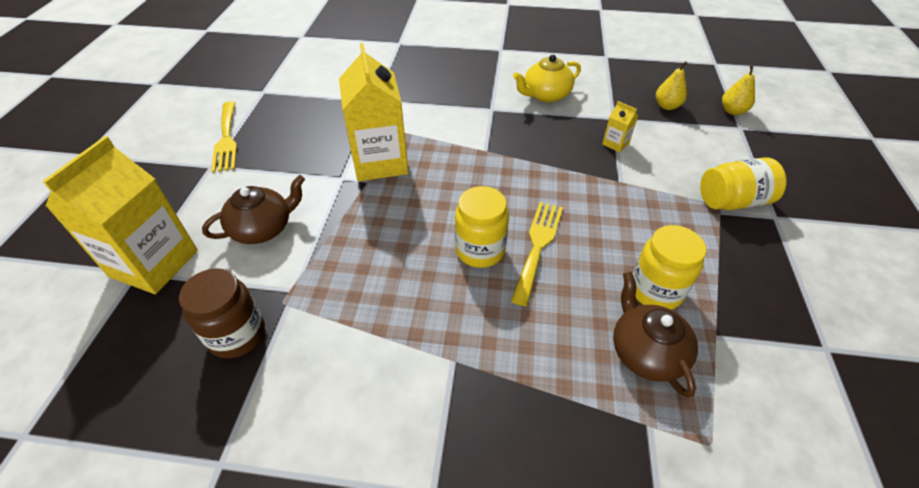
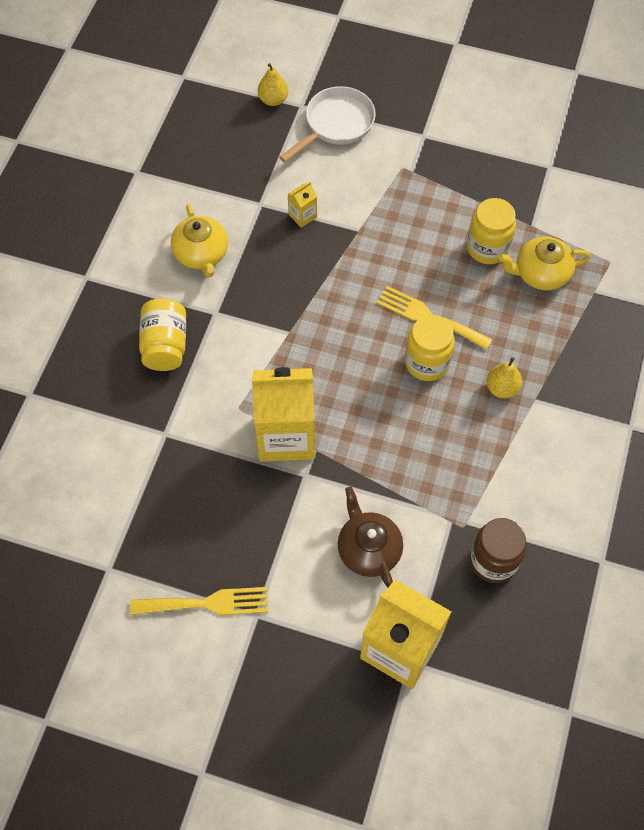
camera: 80 degrees left, 15 degrees up
brown teapot [613,272,698,398] -> yellow teapot [499,237,590,290]
yellow pear [656,61,687,110] -> yellow pear moved to [486,357,522,399]
yellow jar [700,157,787,210] -> yellow jar moved to [139,298,186,371]
none -> white pan [279,86,376,162]

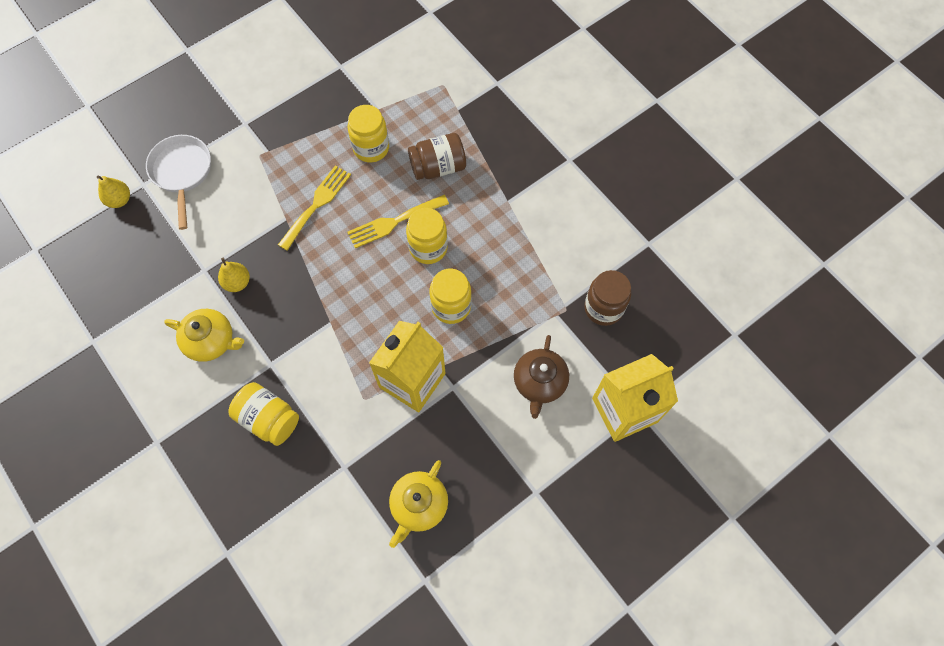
camera: 55 degrees left, 5 degrees up
yellow fork [130,587,268,615] -> yellow fork moved to [278,166,351,251]
yellow carton [288,182,317,228] -> none
brown teapot [338,487,403,587] -> brown teapot turned 90 degrees counterclockwise [514,335,569,419]
yellow pear [486,357,522,399] -> yellow pear moved to [218,258,250,292]
yellow teapot [499,237,590,290] -> yellow teapot moved to [389,460,448,548]
none -> brown jar [408,133,466,180]
none -> yellow jar [429,269,472,324]

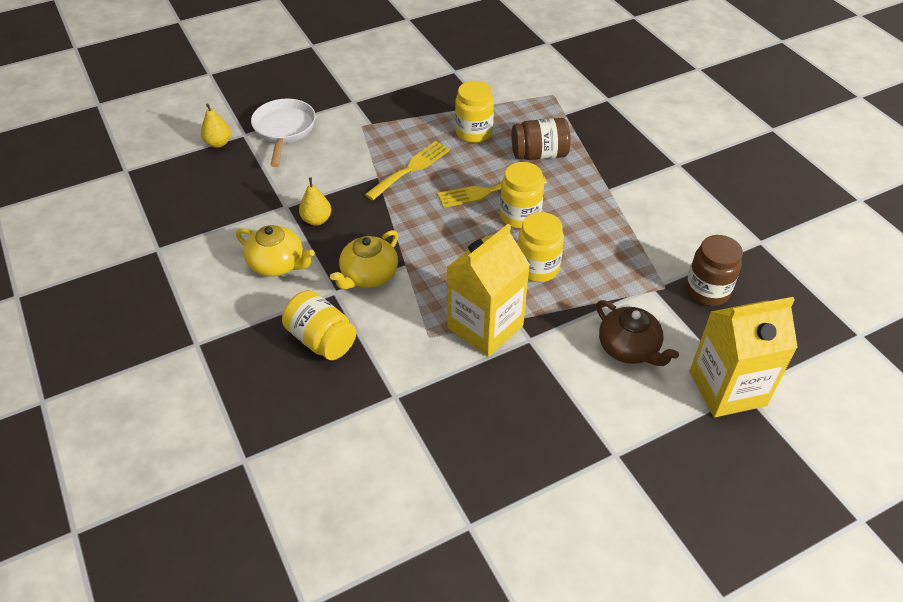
camera: 10 degrees right, 20 degrees down
yellow teapot [389,460,448,548] -> yellow teapot moved to [330,230,398,290]
brown teapot [514,335,569,419] -> brown teapot turned 60 degrees counterclockwise [596,300,679,366]

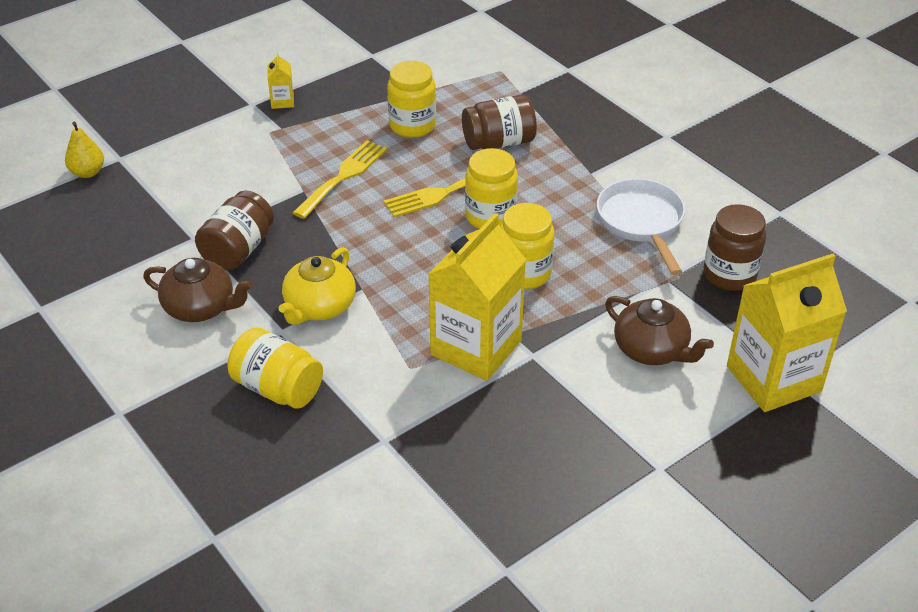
camera: 10 degrees left, 5 degrees down
yellow teapot [236,225,315,277] -> brown teapot [143,258,253,322]
white pan [251,99,316,167] -> white pan moved to [597,178,685,275]
yellow pear [299,177,331,225] -> brown jar [195,191,274,270]
none -> yellow carton [267,52,294,109]

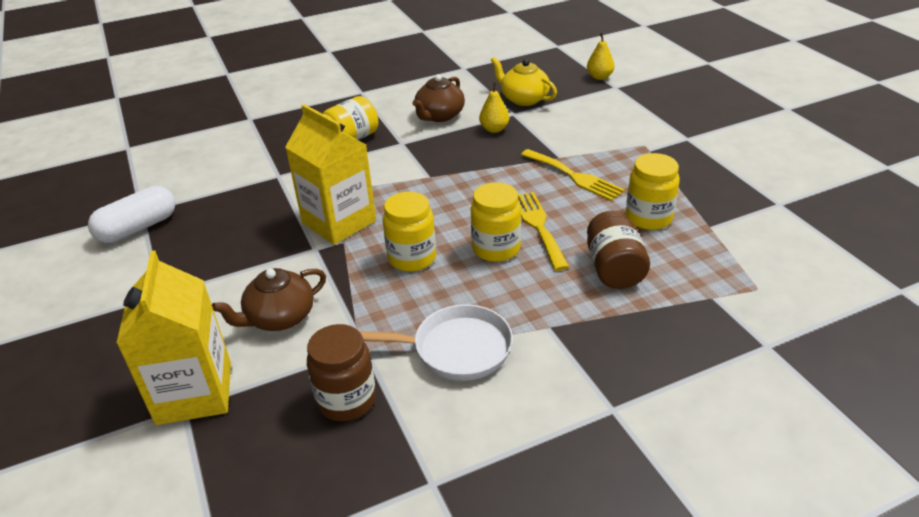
camera: 105 degrees right, 5 degrees down
brown jar [195,191,274,270] -> yellow pear [479,82,509,133]
yellow carton [267,52,294,109] -> none
yellow teapot [278,247,356,325] -> yellow teapot moved to [491,57,557,106]
none -> white capsule [88,186,175,243]

